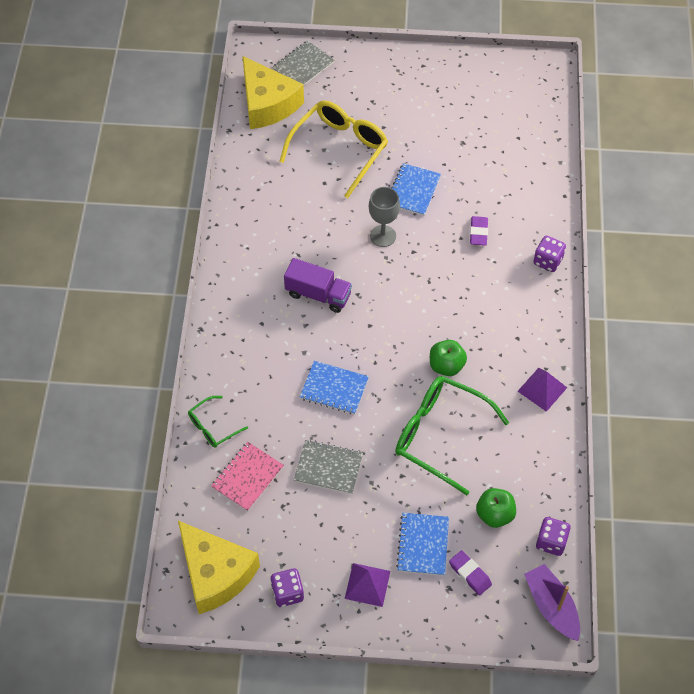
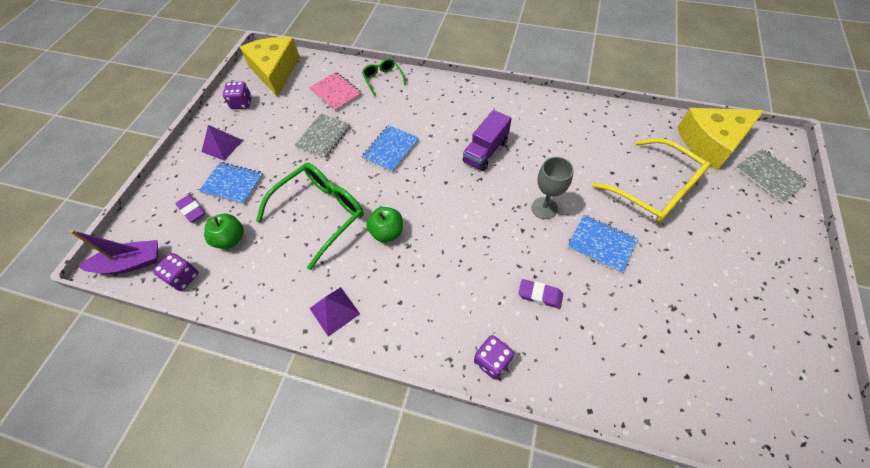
camera: 105 degrees right, 0 degrees up
yellow cheese [178,521,260,614] -> yellow cheese turned 105 degrees clockwise [240,37,300,97]
purple eraser [449,550,492,595] -> purple eraser turned 75 degrees clockwise [175,195,205,223]

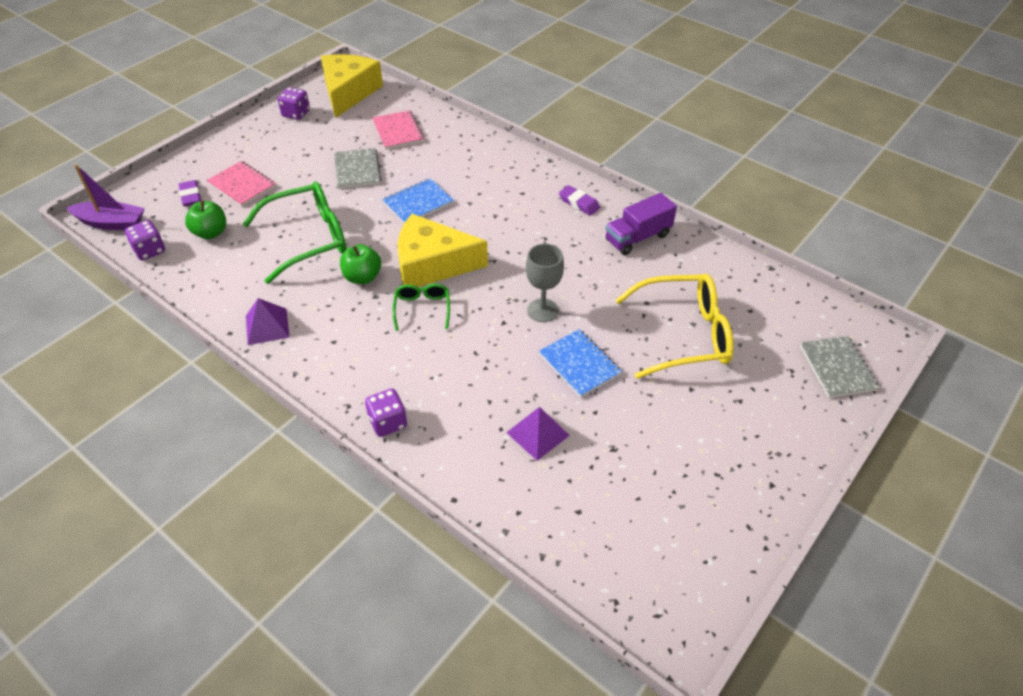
camera: 20 degrees right, 10 degrees down
blue notebook [199,162,264,205] -> pink notebook [206,161,276,207]
purple pyramid [202,125,243,161] -> purple pyramid moved to [506,407,570,461]
grey notebook [295,114,350,158] -> grey notebook turned 60 degrees counterclockwise [334,148,381,189]
green glasses [362,58,406,96] -> green glasses moved to [392,284,450,331]
purple truck [463,110,512,171] -> purple truck moved to [605,193,677,255]
purple eraser [518,279,563,309] -> purple eraser moved to [559,185,600,216]
yellow glasses [592,138,711,223] -> yellow glasses turned 75 degrees counterclockwise [615,274,734,379]
yellow cheese [677,108,764,170] -> yellow cheese moved to [397,214,488,287]

